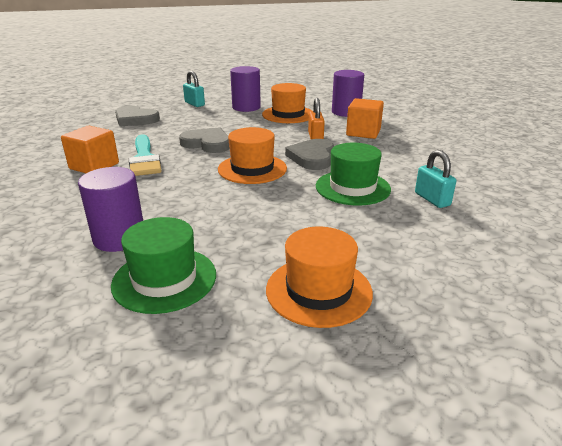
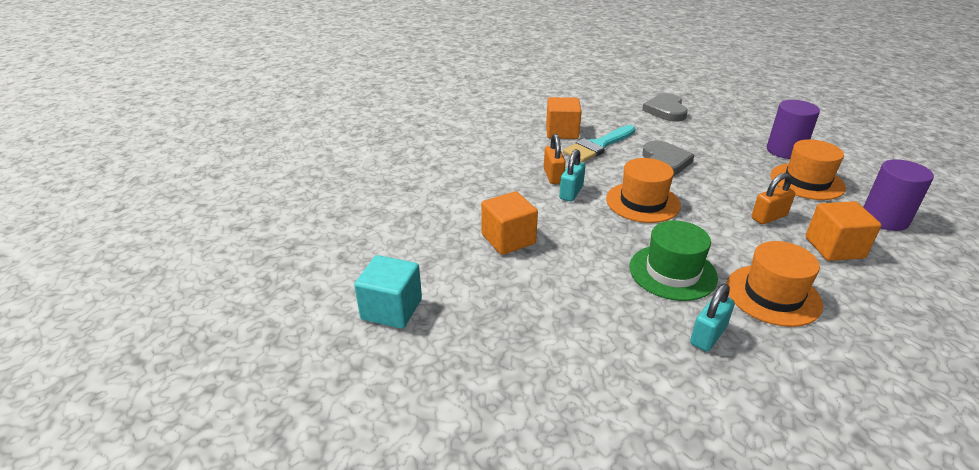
camera: 65 degrees right, 5 degrees up
purple cylinder [78,167,143,252] -> none
green hat [111,217,216,314] -> none
turquoise padlock [183,71,205,107] -> turquoise padlock moved to [559,149,585,202]
orange hat [266,227,373,328] -> orange hat moved to [727,241,823,327]
grey heart [285,139,334,170] -> none
none -> turquoise cube [354,255,422,329]
none -> orange cube [481,191,538,255]
none -> orange padlock [544,134,566,184]

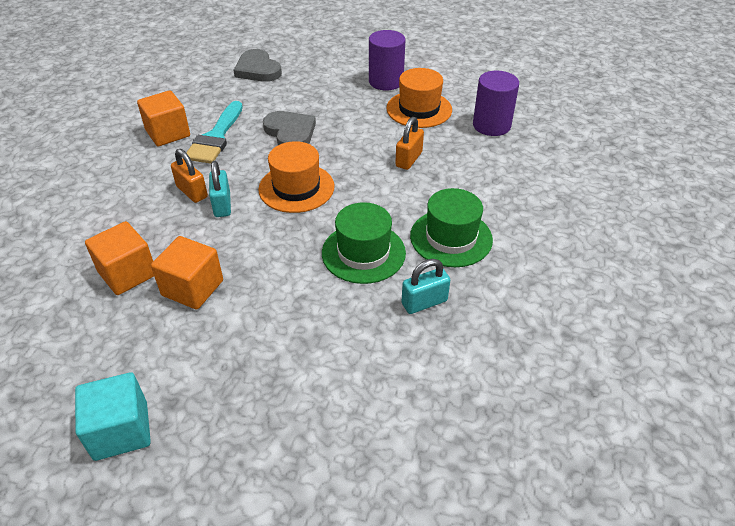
camera: 35 degrees left, 10 degrees up
turquoise padlock [690,284,735,351] -> turquoise padlock turned 60 degrees clockwise [401,259,450,314]
orange hat [727,241,823,327] -> green hat [410,188,493,267]
orange cube [805,201,881,261] -> orange cube moved to [85,221,154,295]

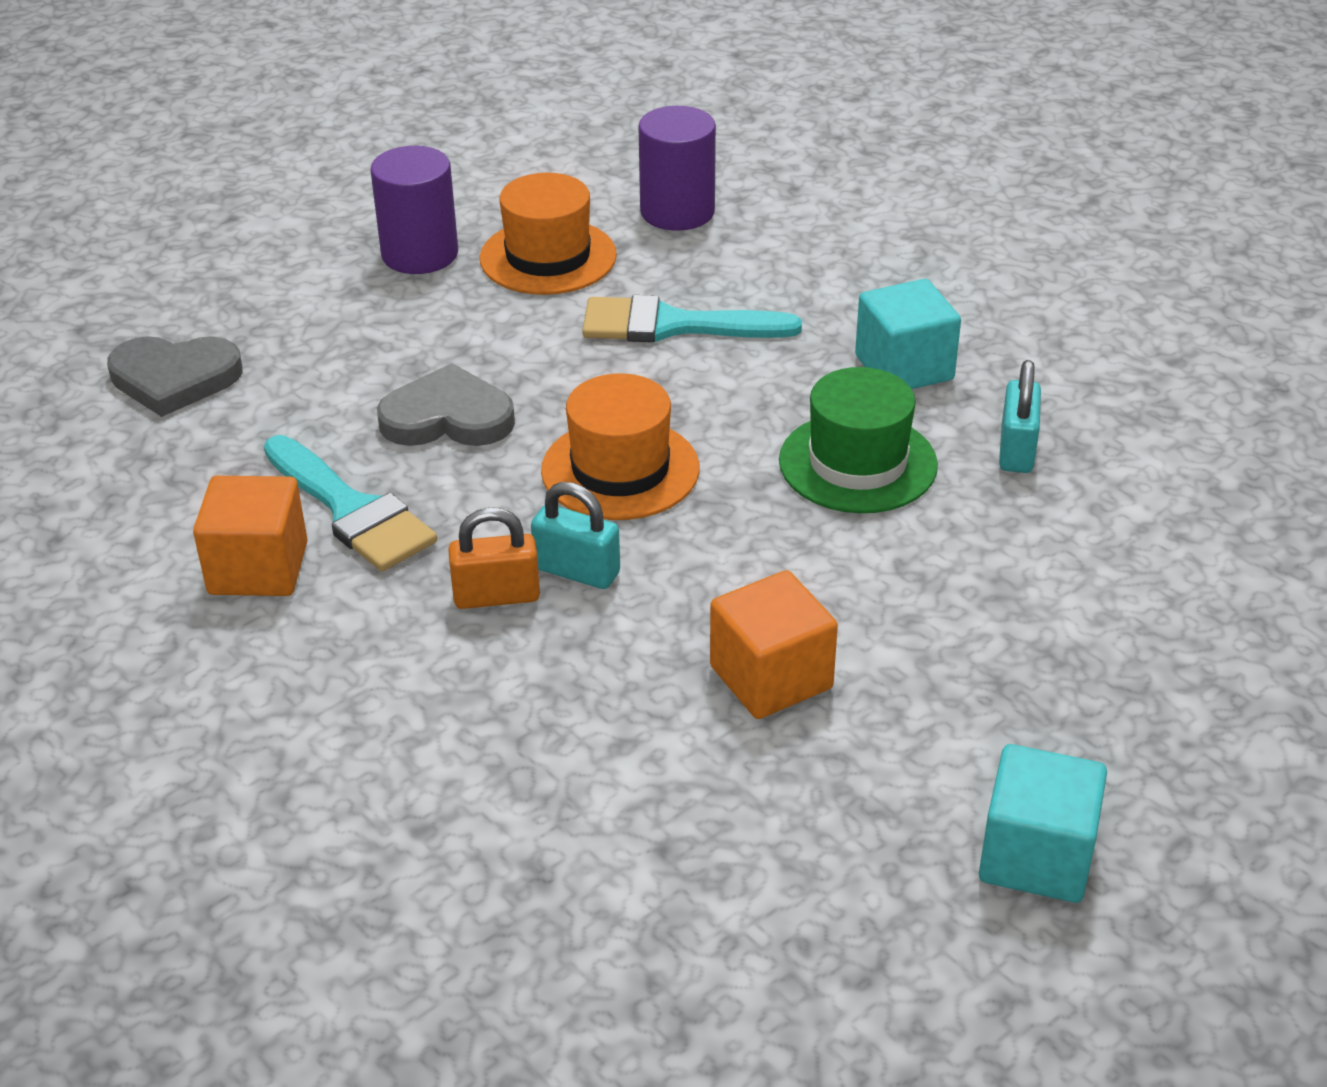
camera: 55 degrees left, 5 degrees down
orange cube [85,221,154,295] -> none
orange padlock [395,117,424,170] -> turquoise brush [582,295,802,342]
green hat [410,188,493,267] -> turquoise cube [855,279,961,389]

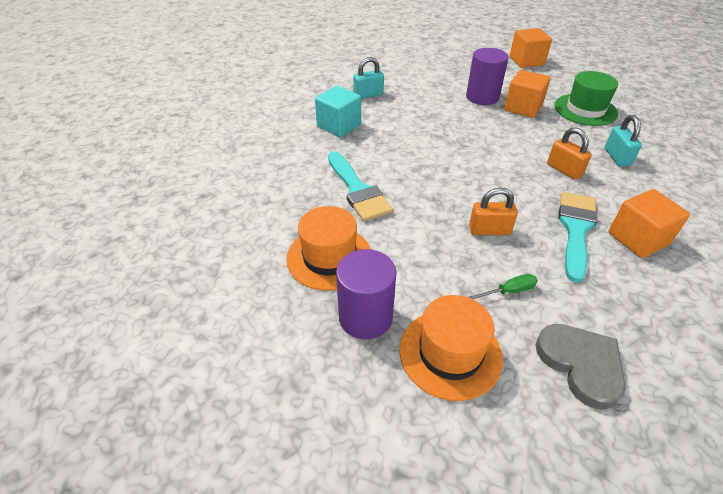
camera: 120 degrees left, 5 degrees up
grey heart [377,363,515,446] -> orange padlock [469,188,518,235]
turquoise padlock [531,482,620,589] -> turquoise padlock moved to [605,115,642,167]
orange hat [541,373,699,520] -> orange hat moved to [399,295,503,401]
purple cylinder [638,106,716,231] -> purple cylinder moved to [466,48,509,105]
green hat [779,367,938,513] -> green hat moved to [554,71,618,126]
turquoise cube [979,744,1107,903] -> orange cube [510,28,552,68]
none -> green screwdriver [468,274,538,300]

